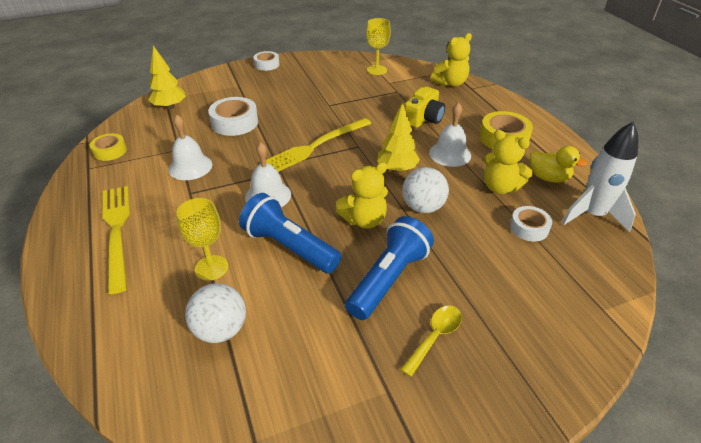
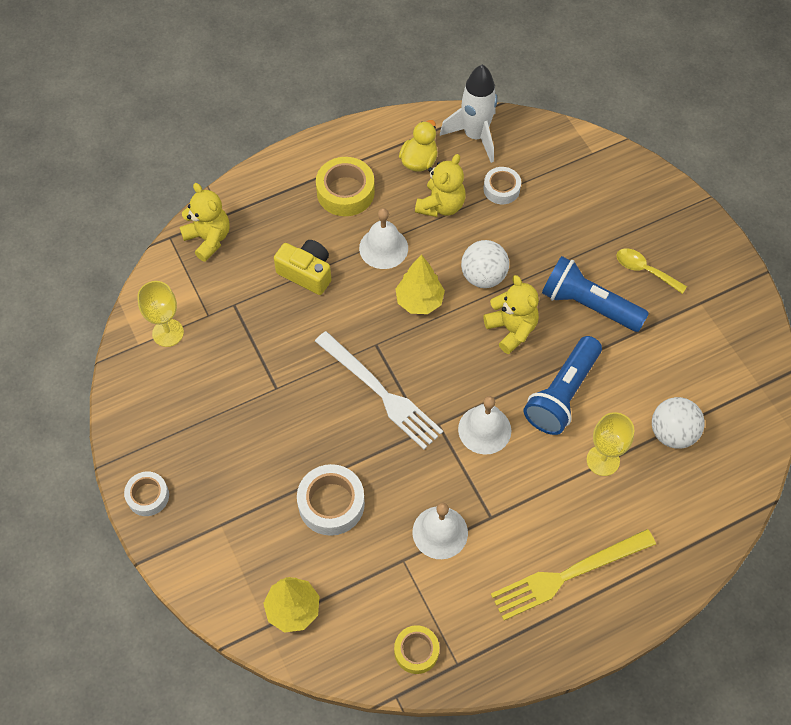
camera: 95 degrees left, 20 degrees up
yellow fork [266,118,371,172] -> white fork [315,331,443,449]

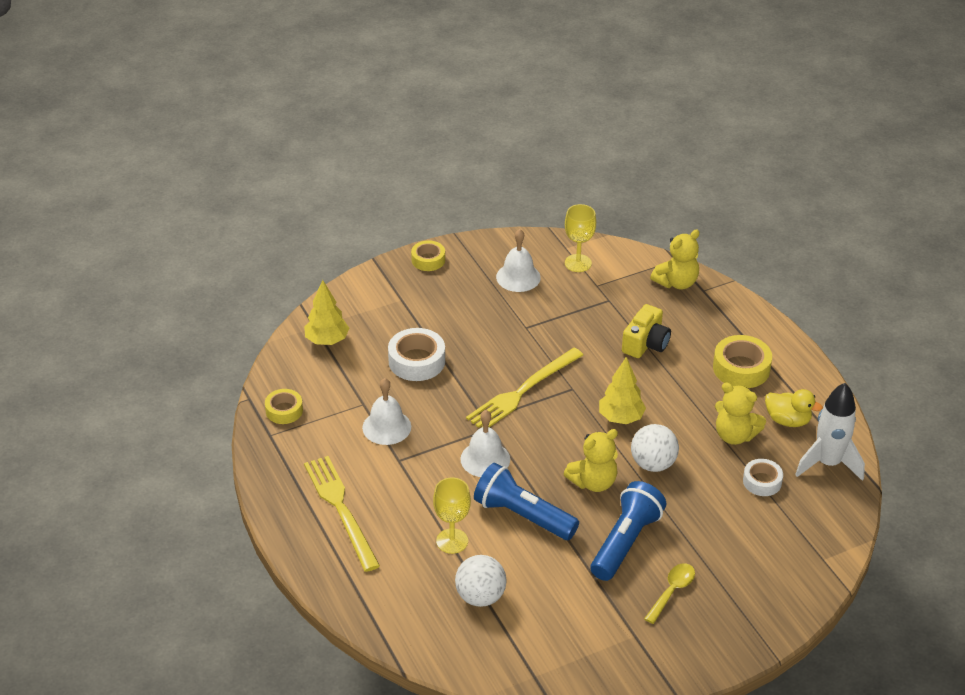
camera: 90 degrees right, 20 degrees down
white tape [124,471,169,516] -> yellow tape [411,240,445,271]
white fork [315,331,443,449] -> yellow fork [466,348,583,428]
white bell [359,208,408,269] -> white bell moved to [496,229,541,292]

